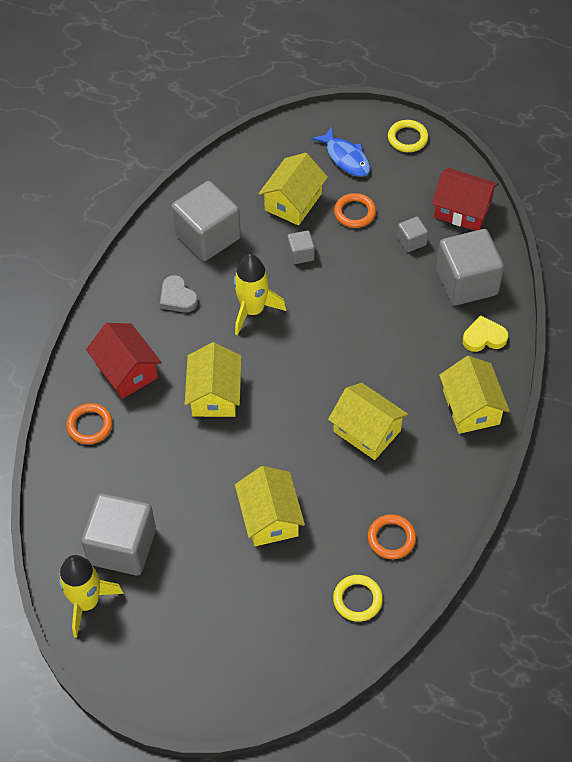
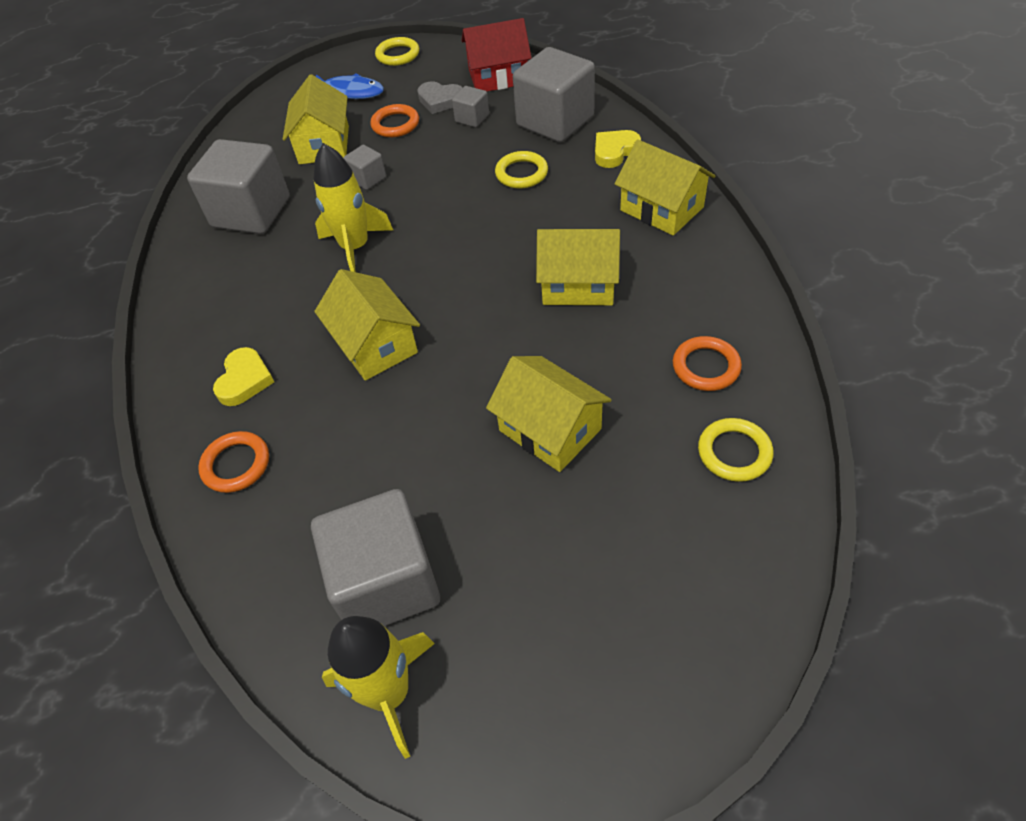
camera: 30 degrees left, 5 degrees down
red house [86,323,162,399] -> yellow heart [213,347,274,406]
grey heart [160,275,198,313] -> grey heart moved to [417,82,463,114]
none -> yellow ring [495,151,548,188]

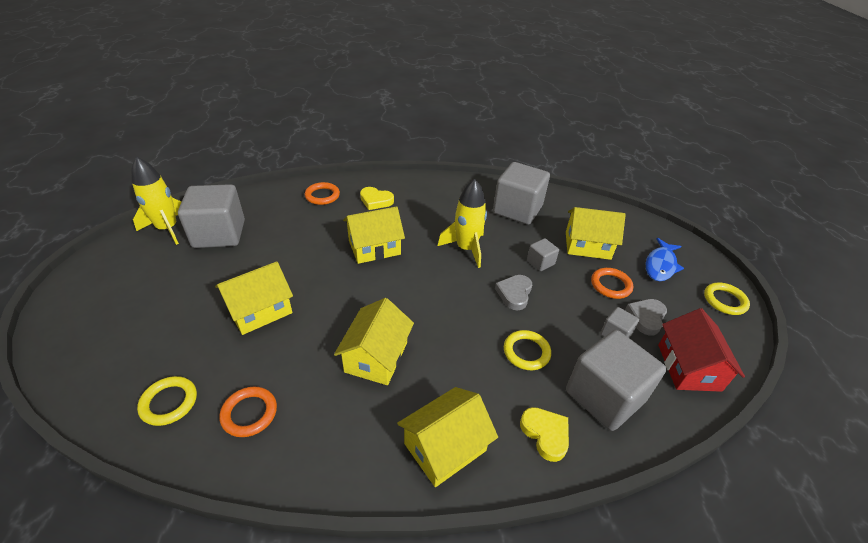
camera: 95 degrees right, 10 degrees down
none -> grey heart [495,275,532,310]

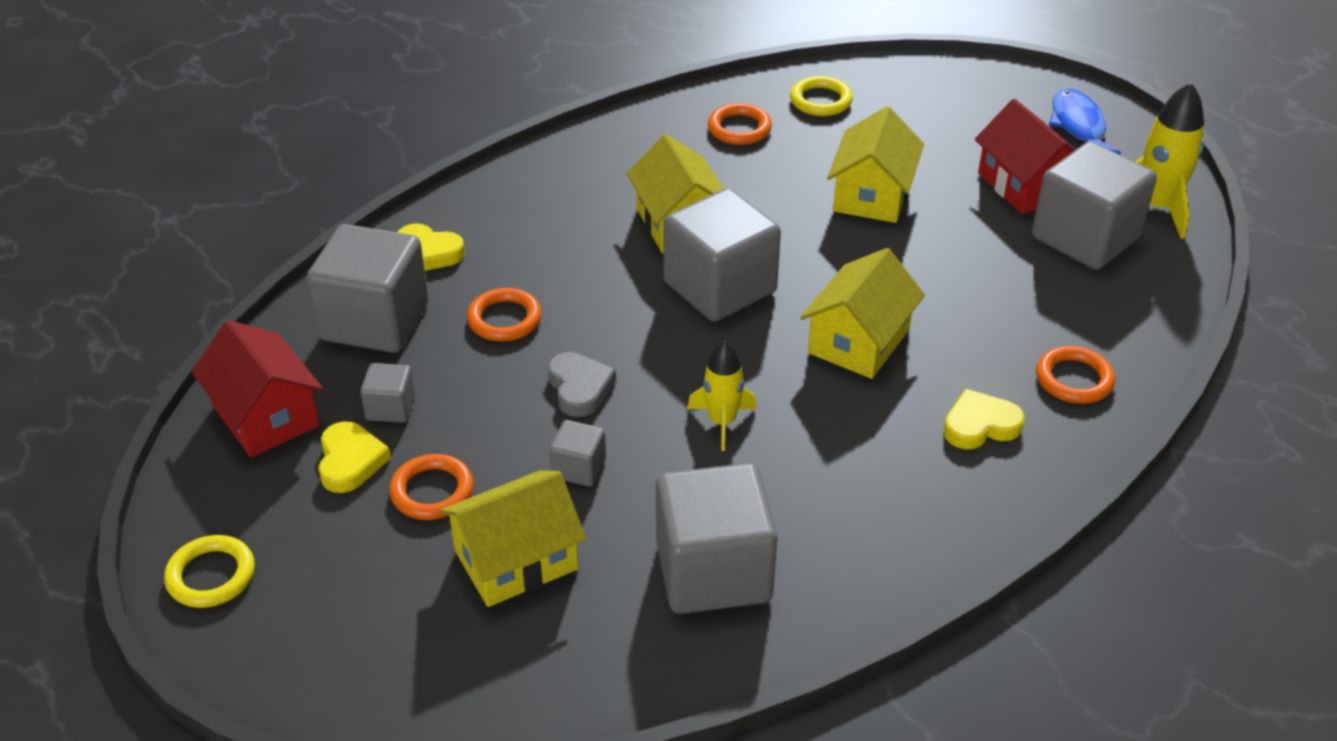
camera: 145 degrees right, 0 degrees up
yellow house [397,387,498,487] -> none
yellow rocket [438,179,487,268] -> yellow rocket [687,340,757,451], size x0.65
yellow ring [504,330,551,370] -> orange ring [467,288,541,342]
grey heart [625,299,667,336] -> yellow heart [319,421,391,493]
blue fish [645,238,684,281] -> blue fish moved to [1049,89,1121,155]
none -> grey cube [663,188,781,322]
none -> red house [975,99,1076,214]

